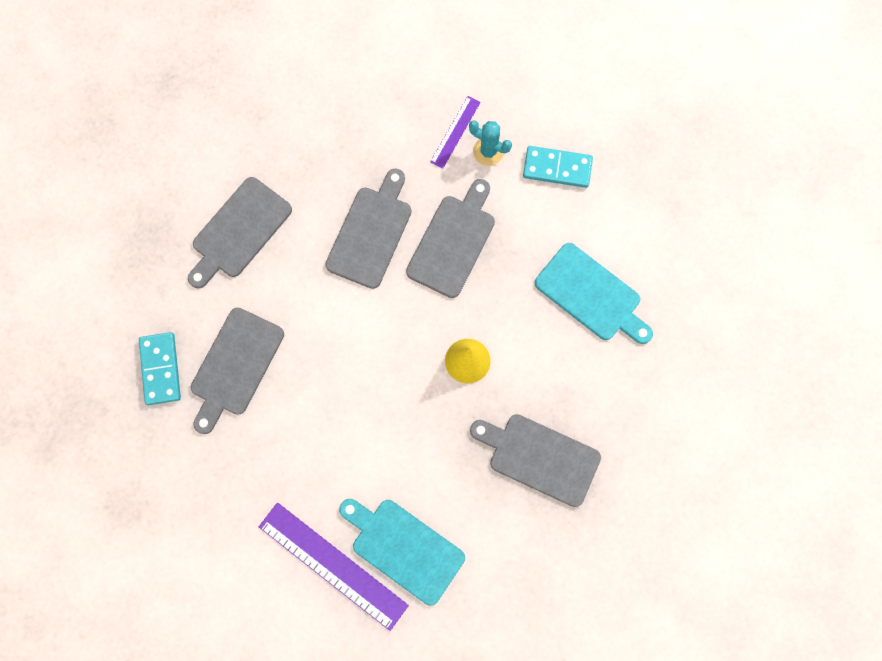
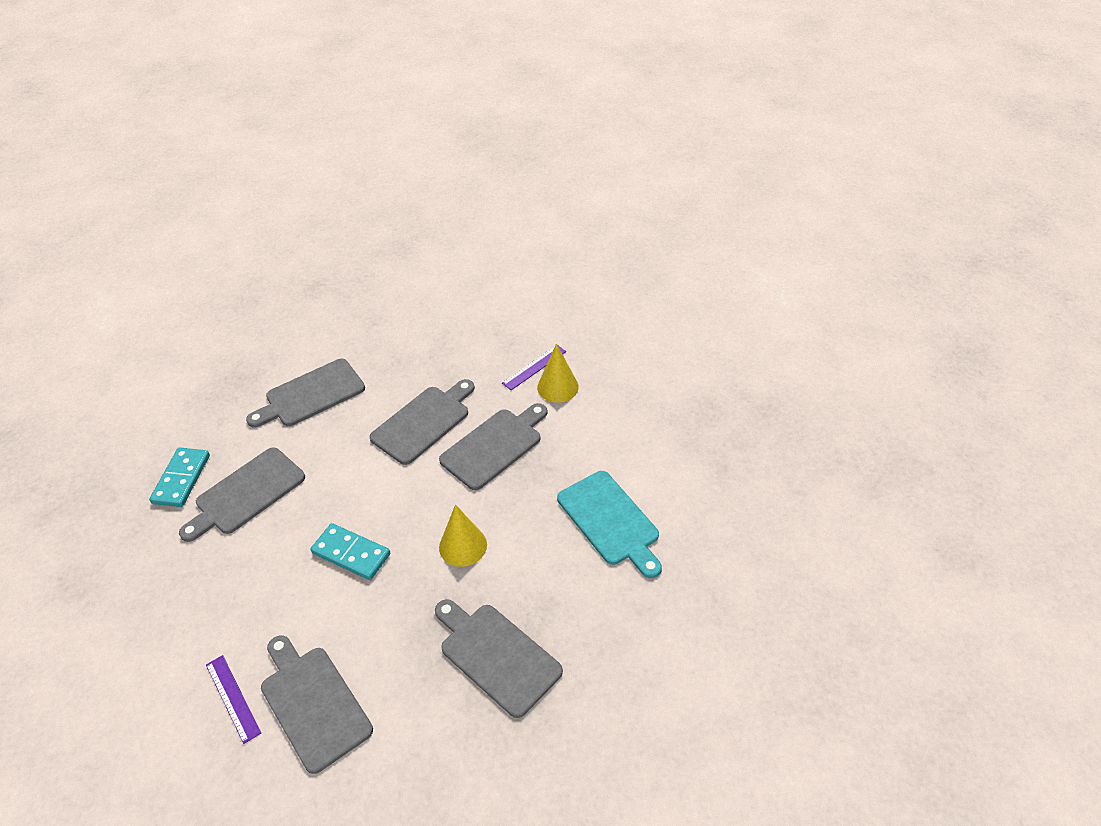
camera: 20 degrees right, 30 degrees down
purple ruler [259,503,409,631] -> purple ruler [206,655,261,744], size x0.53
turquoise cutting board [339,499,465,606] -> grey cutting board [261,635,373,774]
turquoise cactus [469,121,512,166] -> yellow cone [537,343,579,403]
turquoise domino [523,146,593,188] -> turquoise domino moved to [311,523,390,580]

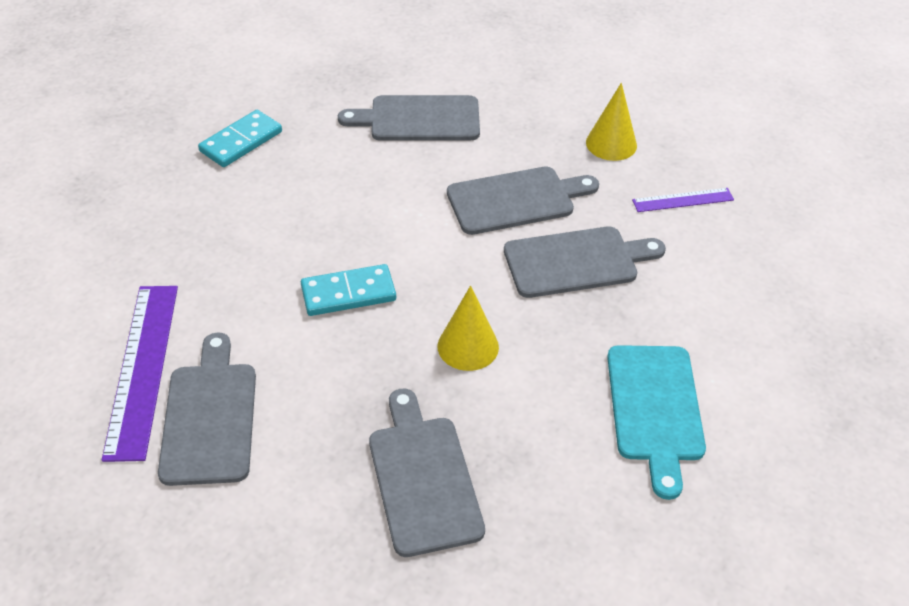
camera: 30 degrees right, 0 degrees up
grey cutting board [179,447,305,542] -> none
purple ruler [206,655,261,744] -> purple ruler [102,286,178,462], size x1.87
turquoise domino [311,523,390,580] -> turquoise domino turned 75 degrees counterclockwise [301,264,396,316]
yellow cone [537,343,579,403] -> yellow cone moved to [586,83,637,161]

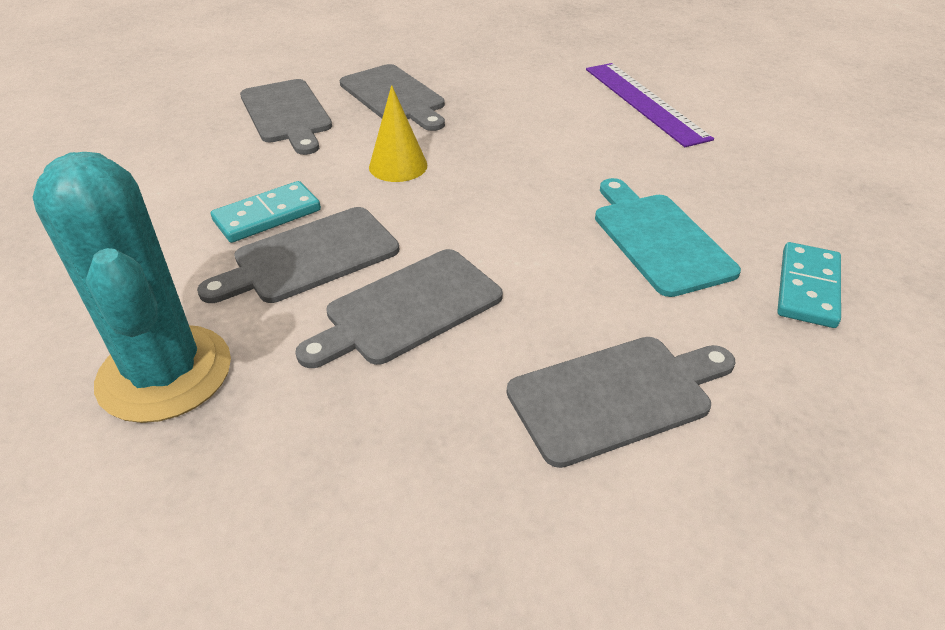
camera: 160 degrees right, 5 degrees down
grey cutting board [158,333,256,486] -> grey cutting board moved to [240,79,332,155]
turquoise domino [301,264,396,316] -> turquoise domino moved to [211,181,321,243]
yellow cone [586,83,637,161] -> none
turquoise cutting board [607,345,706,500] -> turquoise cutting board moved to [595,178,741,297]
purple ruler [632,188,734,212] -> turquoise cactus [33,152,231,423]

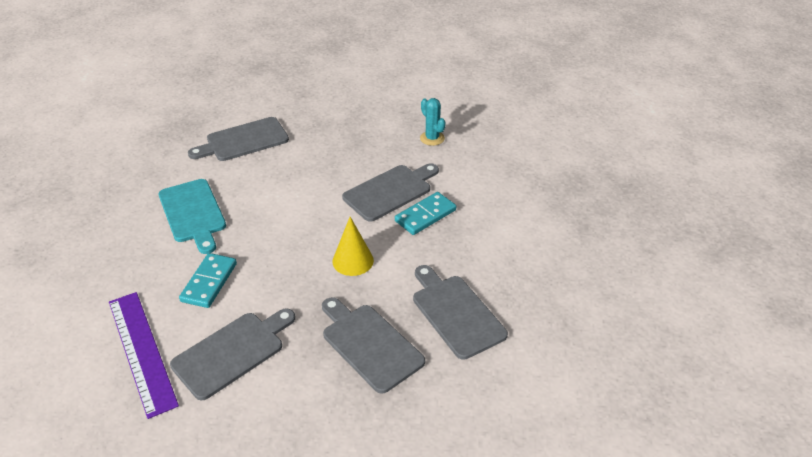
camera: 175 degrees right, 0 degrees up
turquoise cactus [33,152,231,423] -> turquoise cactus [420,98,446,146], size x0.45
grey cutting board [295,249,503,368] -> grey cutting board moved to [170,308,295,401]
turquoise domino [777,242,841,328] -> turquoise domino moved to [179,253,237,308]

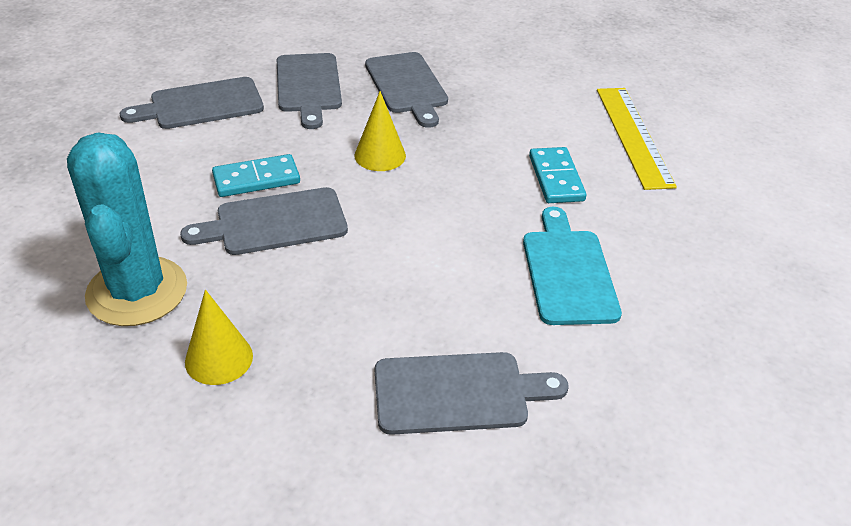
camera: 160 degrees left, 0 degrees up
purple ruler [109,292,179,419] -> yellow ruler [597,88,677,190]
grey cutting board [170,308,295,401] -> grey cutting board moved to [120,77,264,129]
turquoise domino [179,253,237,308] -> turquoise domino turned 45 degrees counterclockwise [529,147,587,203]
turquoise cactus [420,98,446,146] -> turquoise cactus [67,133,187,326], size x2.20
none -> yellow cone [185,290,253,385]

